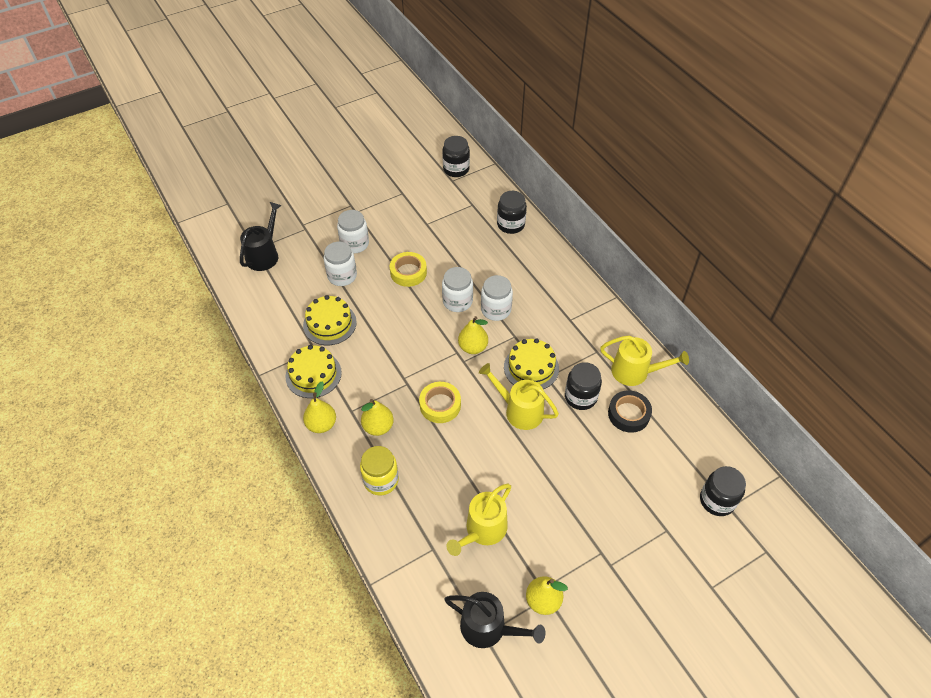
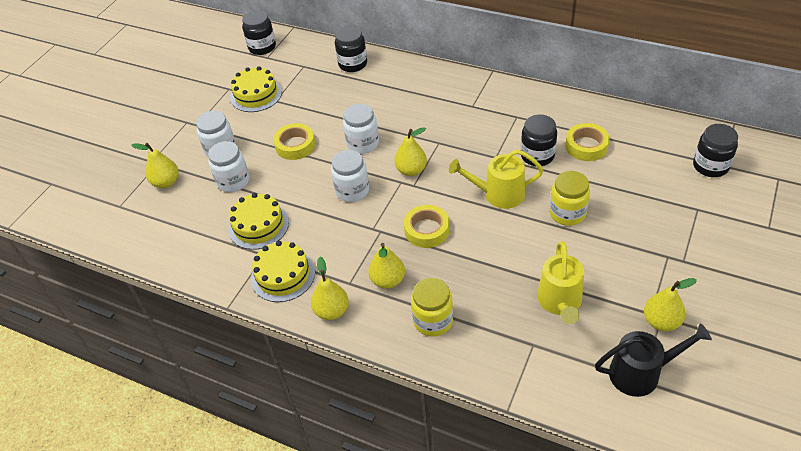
camera: 30 degrees left, 5 degrees down
black watering can [240,202,282,271] -> none
white jar [481,275,513,321] -> white jar moved to [331,150,369,202]
yellow cake [504,338,559,389] -> yellow cake moved to [230,66,282,112]
yellow watering can [600,336,689,386] -> none
black tape [608,390,652,433] -> yellow tape [565,123,610,161]
none -> yellow pear [131,143,179,188]
none -> yellow jar [550,171,590,226]

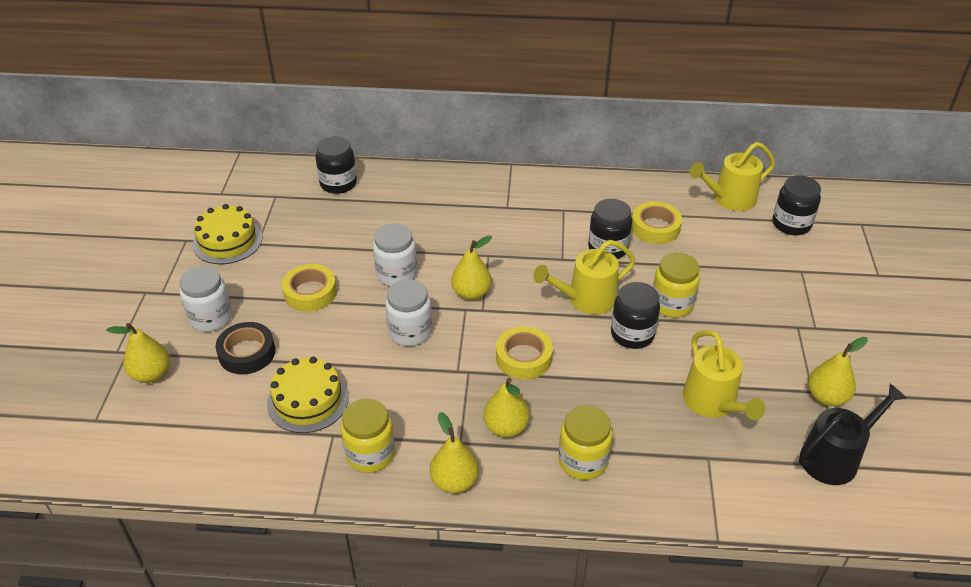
camera: 25 degrees left, 5 degrees down
white jar [208,141,249,192] -> black tape [215,322,275,375]
black jar [242,10,276,55] -> black jar moved to [611,282,660,349]
yellow cake [251,241,315,302] -> yellow jar [341,399,395,473]
none -> yellow watering can [690,142,775,211]

